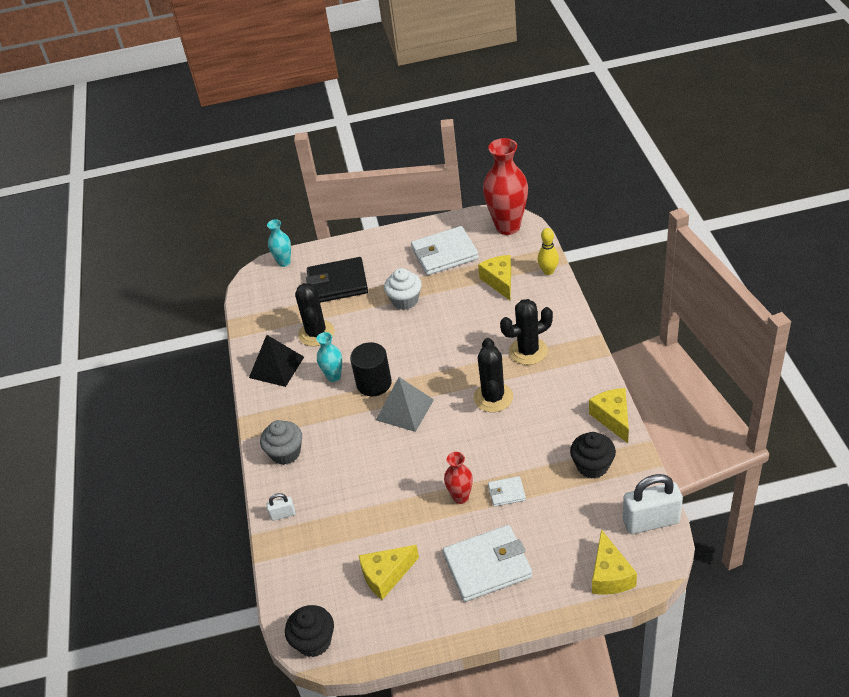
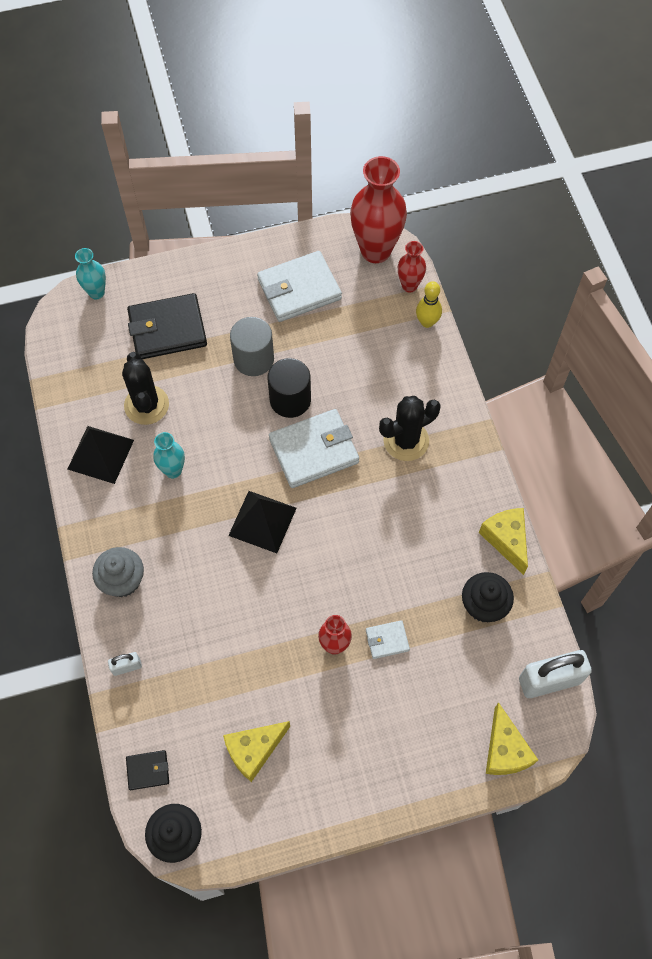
camera: 10 degrees left, 20 degrees up
black cylinder [350,342,392,396] -> black cylinder moved to [268,358,311,418]
grey pyramid [376,377,434,432] -> black pyramid [228,491,297,553]
white cupcake [384,268,422,310] -> grey cylinder [230,317,274,376]
white wallet [443,525,532,602] -> white wallet moved to [269,409,359,488]
black cactus [474,338,513,412] -> none
yellow cheese [478,255,511,300] -> none
none -> black wallet [126,750,169,790]
none -> red vase [398,241,426,293]

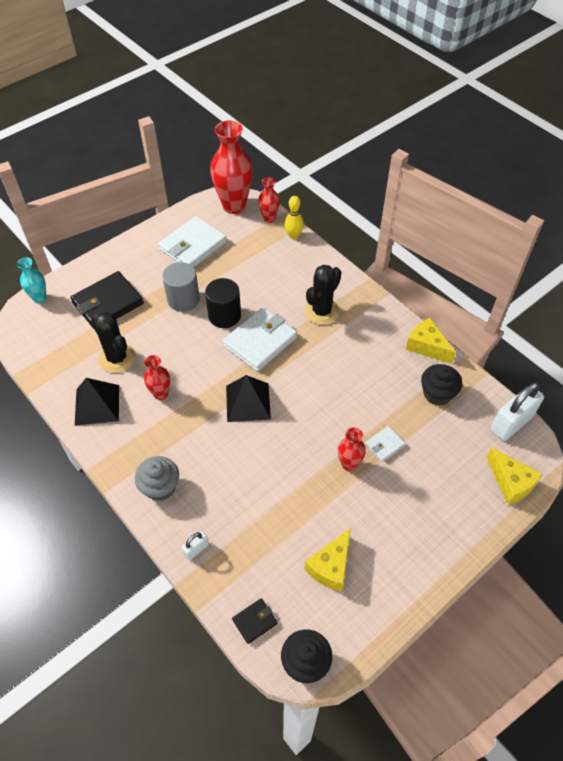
camera: 25 degrees left, 10 degrees down
turquoise vase [153,432,185,479] -> red vase [144,355,170,400]

